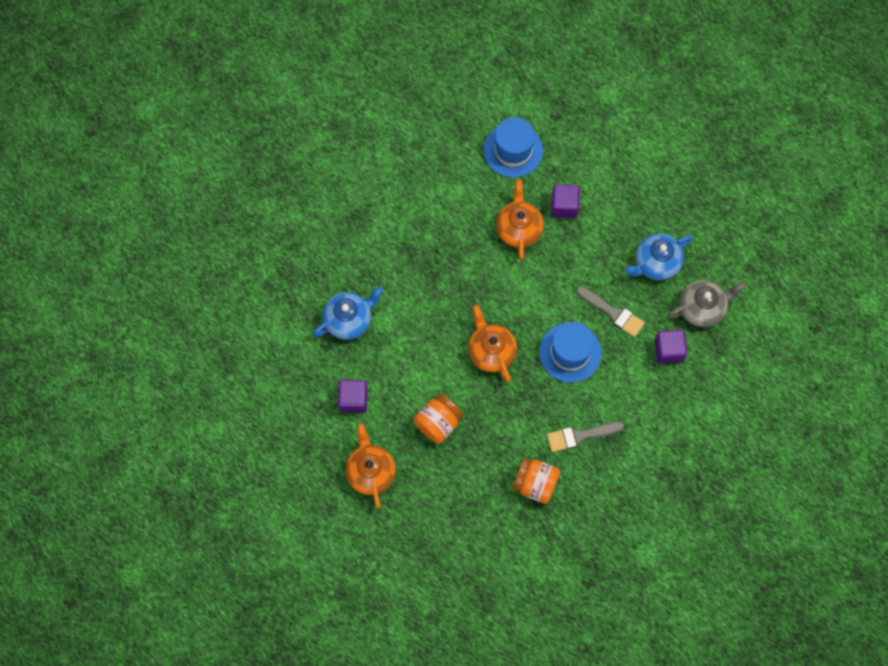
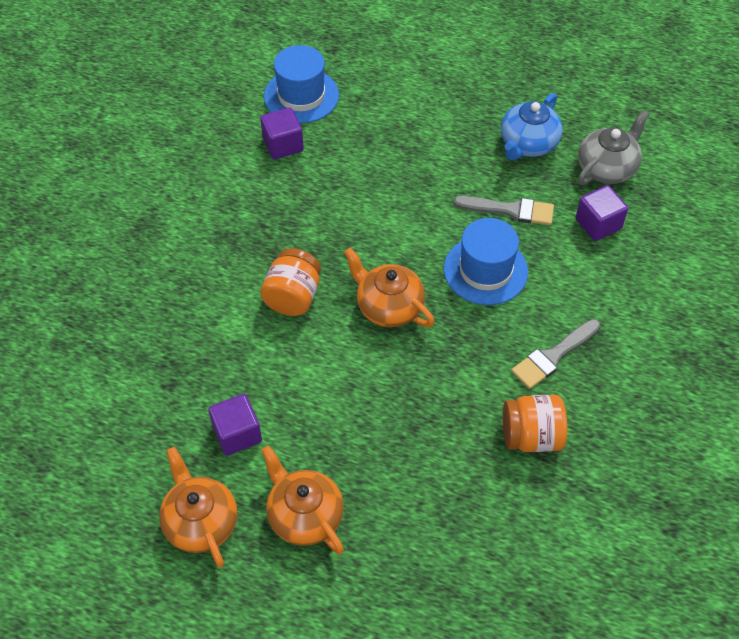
camera: 25 degrees left, 15 degrees down
blue teapot [313,286,383,340] -> none
orange jar [413,394,463,444] -> orange jar moved to [260,248,321,316]
orange teapot [496,180,544,260] -> orange teapot moved to [159,447,237,568]
purple cube [551,184,580,218] -> purple cube moved to [260,108,304,159]

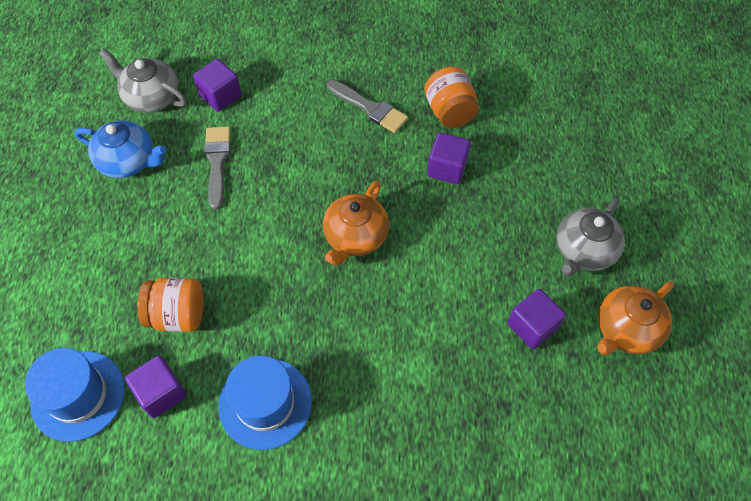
camera: 105 degrees left, 5 degrees up
orange jar [260,248,321,316] -> orange jar moved to [137,278,204,332]
orange teapot [261,446,344,554] -> grey teapot [556,198,625,276]
blue hat [444,218,528,305] -> blue hat moved to [218,356,312,450]
none -> purple cube [427,132,471,184]

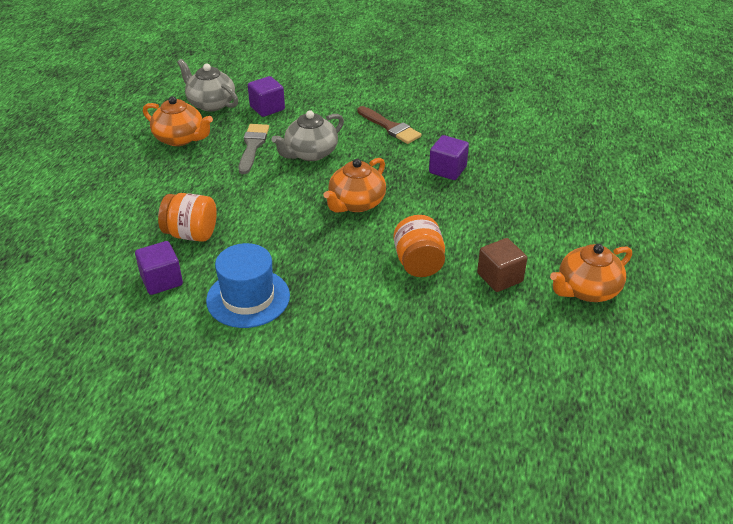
camera: 10 degrees right, 20 degrees down
blue hat [25,348,125,442] -> none
blue teapot [74,120,167,178] -> orange teapot [143,96,213,146]
grey brush [327,80,408,133] -> brown brush [357,106,422,144]
orange jar [424,67,479,128] -> orange jar moved to [393,215,445,277]
purple cube [508,289,566,349] -> brown cube [477,238,527,292]
grey teapot [556,198,625,276] -> grey teapot moved to [271,110,344,161]

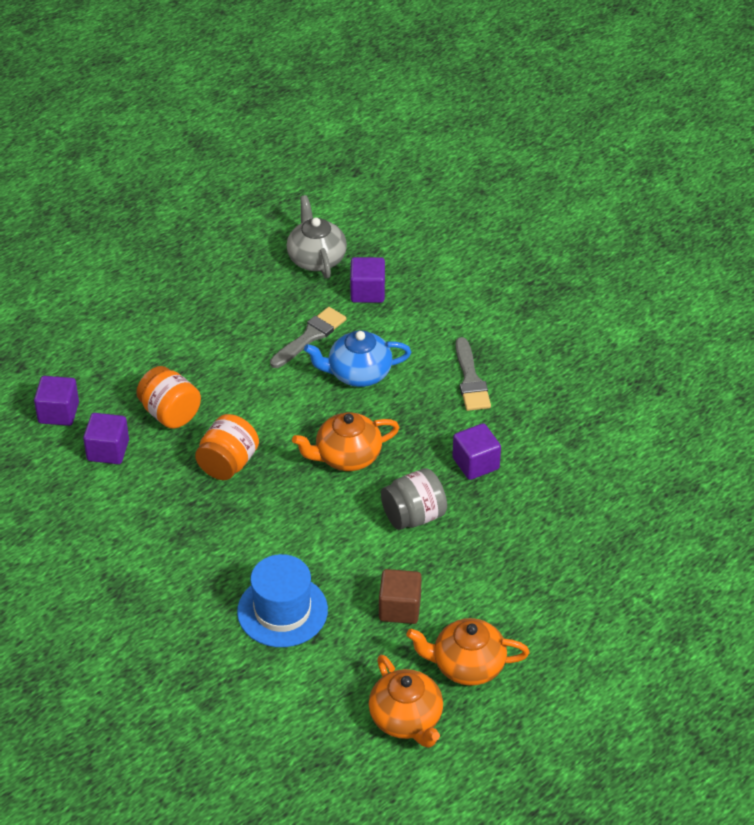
camera: 35 degrees right, 5 degrees up
orange teapot [143,96,213,146] -> orange teapot moved to [369,655,443,748]
blue hat [206,243,290,328] -> blue hat moved to [237,554,328,647]
grey teapot [271,110,344,161] -> blue teapot [304,330,411,387]
brown brush [357,106,422,144] -> grey brush [455,337,491,411]
orange jar [393,215,445,277] -> orange jar moved to [195,414,259,480]
none -> purple cube [34,376,79,426]
none -> grey jar [381,468,447,530]

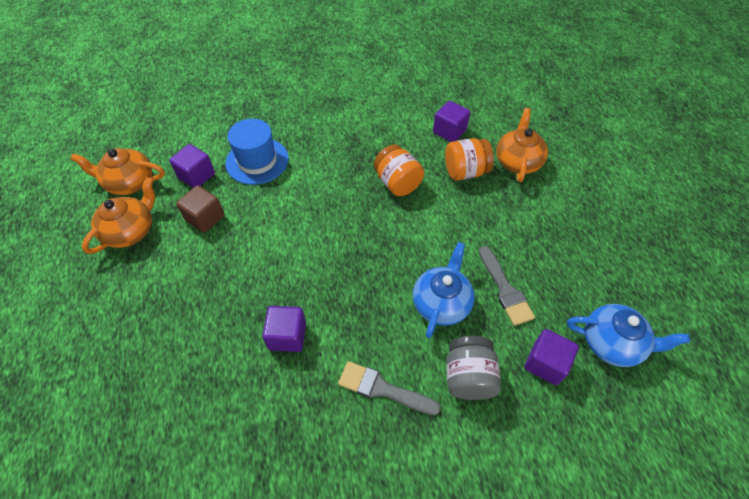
camera: 120 degrees right, 10 degrees up
purple cube [34,376,79,426] -> purple cube moved to [169,144,215,188]
grey teapot [286,195,347,278] -> blue teapot [567,304,690,367]
orange teapot [292,412,400,471] -> orange teapot moved to [496,108,548,182]
grey jar [381,468,447,530] -> grey jar moved to [447,336,501,400]

